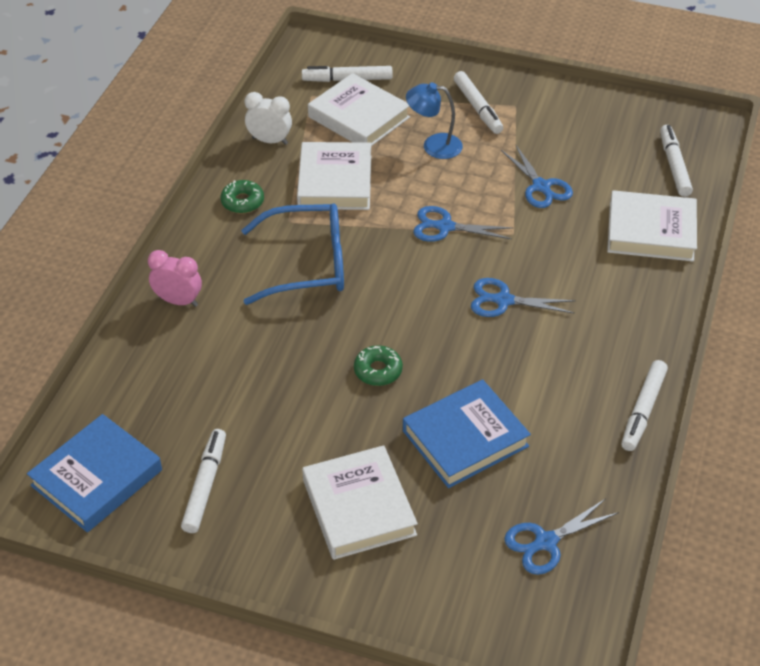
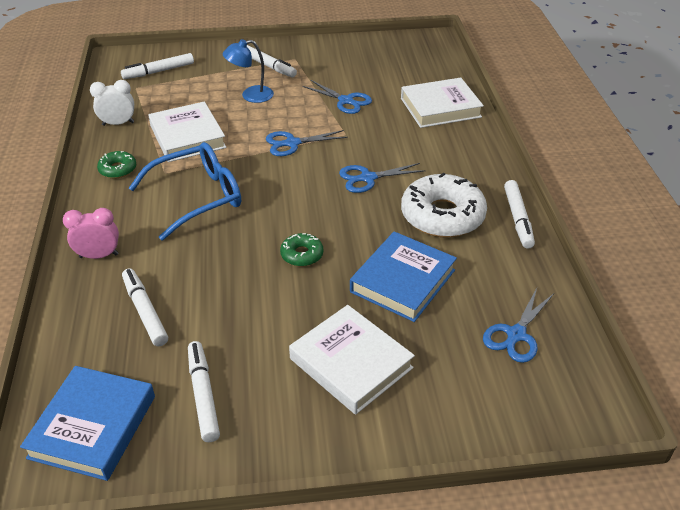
camera: 25 degrees left, 5 degrees down
white book [308,73,410,146] -> none
white marker [660,125,693,197] -> white marker moved to [122,268,168,346]
none -> white donut [401,173,487,238]

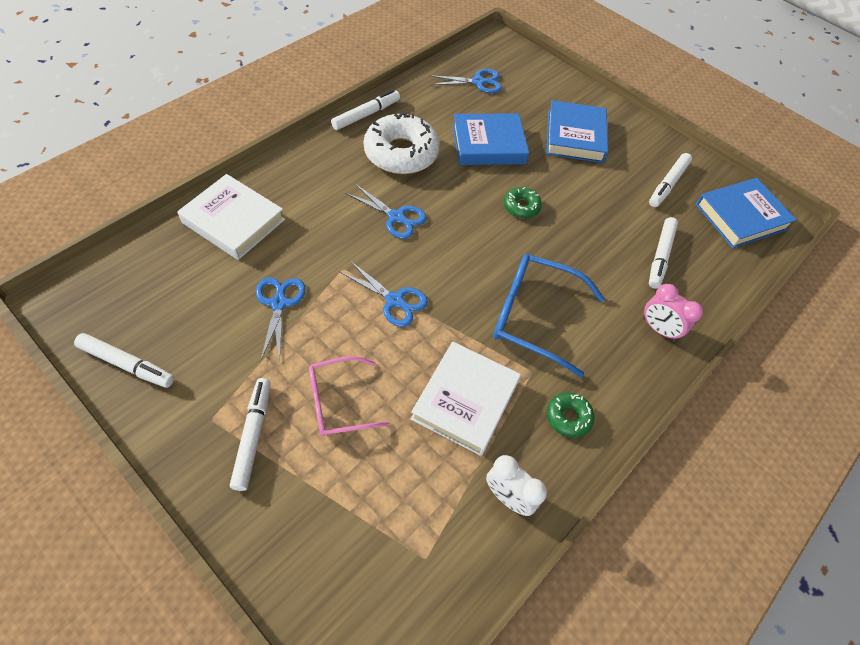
camera: 135 degrees left, 15 degrees up
white marker [121,53,194,79] -> white marker moved to [74,333,174,388]
blue lamp [223,39,274,103] -> pink glasses [309,356,390,436]
white book [289,305,415,415] -> blue book [546,100,608,163]

